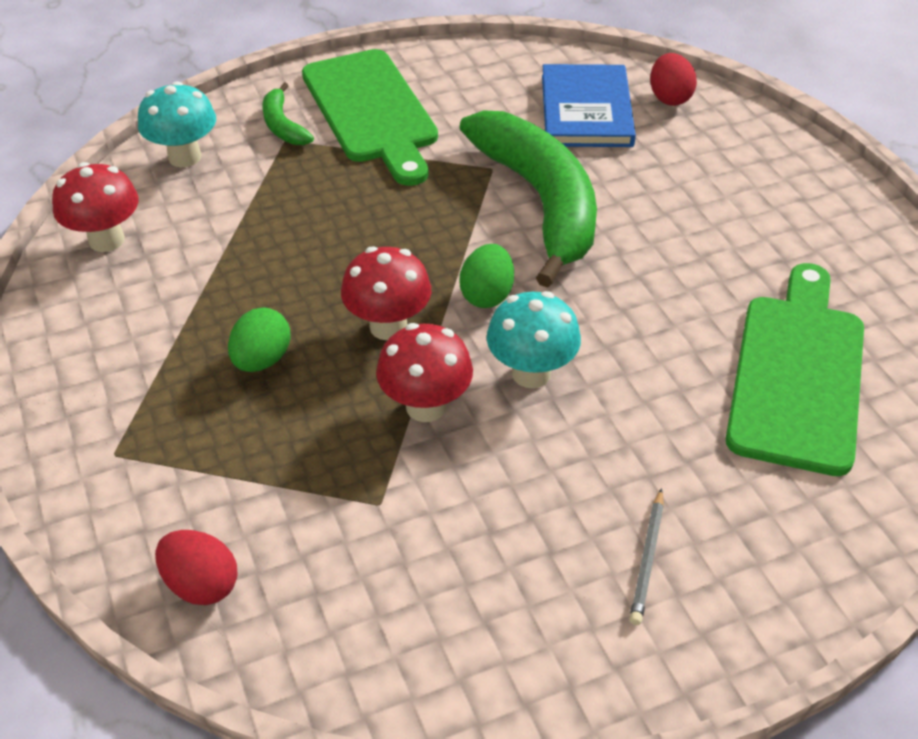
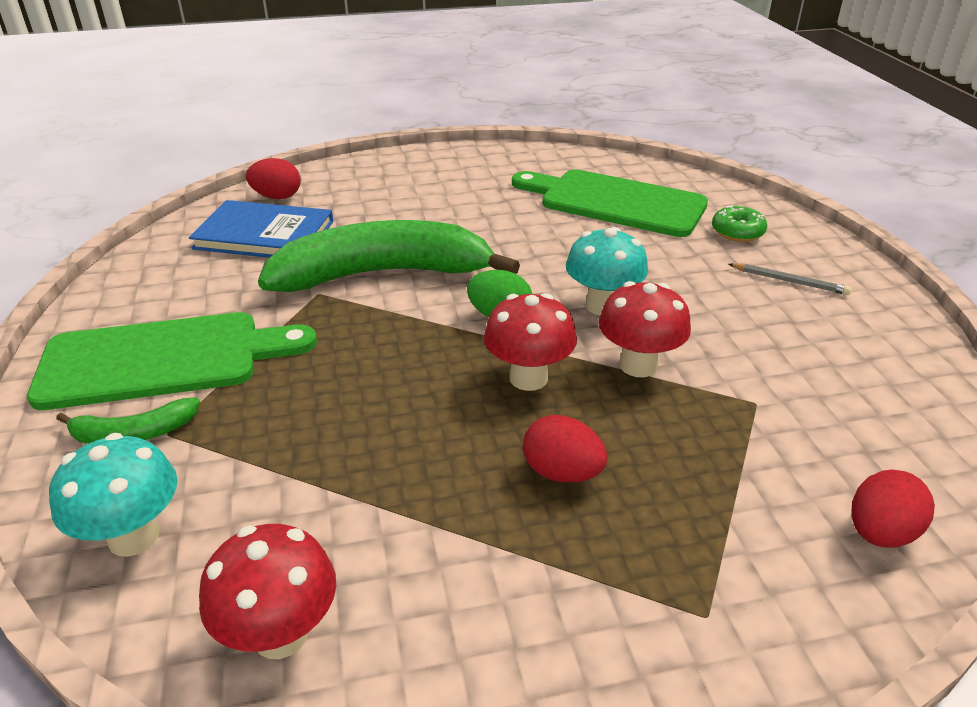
camera: 80 degrees left, 10 degrees down
green egg [228,307,290,372] -> red egg [523,415,607,483]
none -> green donut [712,205,767,242]

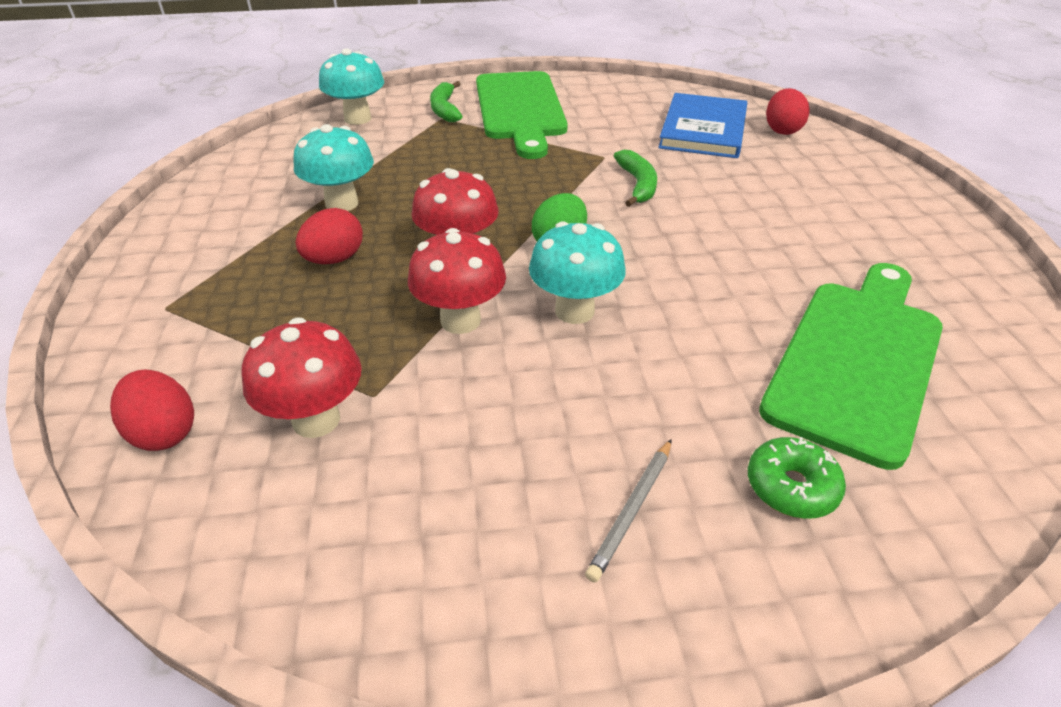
camera: 95 degrees right, 5 degrees up
red mushroom [199,524,336,659] -> red mushroom moved to [241,317,362,438]
green banana [258,220,520,292] -> green banana [614,150,657,207], size x0.43
none -> turquoise mushroom [293,124,374,211]

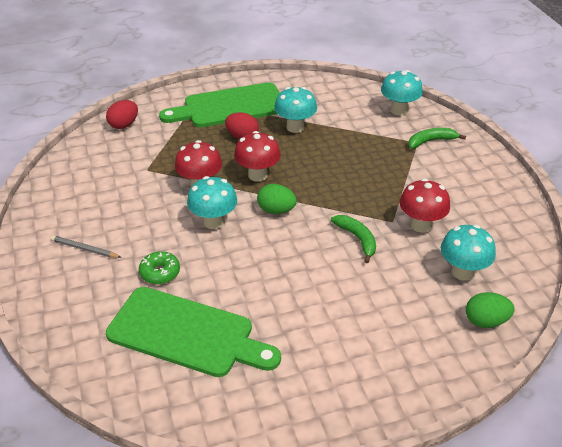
camera: 80 degrees right, 0 degrees up
red mushroom [241,317,362,438] -> red mushroom moved to [399,178,450,233]
green cutting board [476,71,568,159] -> green cutting board moved to [159,82,280,127]
green banana [614,150,657,207] -> green banana turned 105 degrees counterclockwise [331,215,376,263]
blue book [658,93,747,158] -> turquoise mushroom [441,225,496,280]
green donut [748,437,846,519] -> green donut moved to [139,251,180,284]
red egg [766,88,810,135] -> green egg [466,292,514,328]

